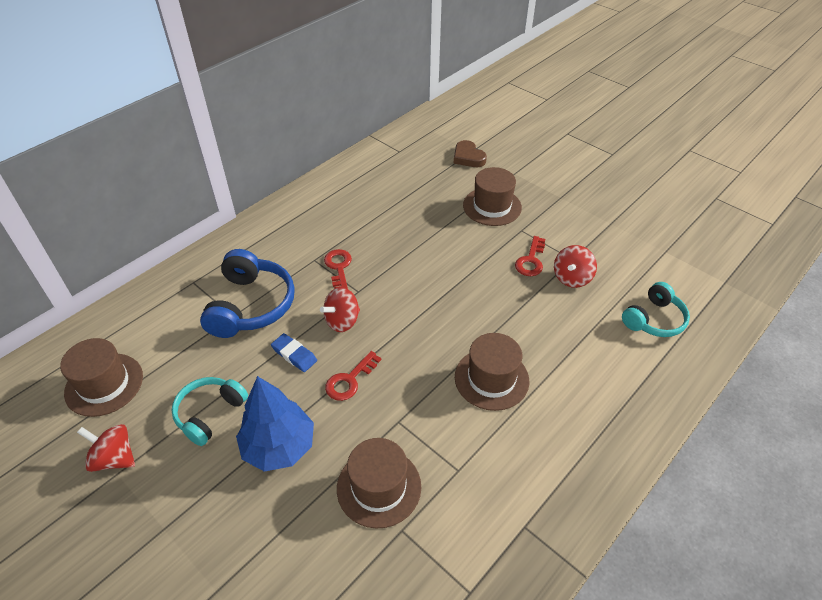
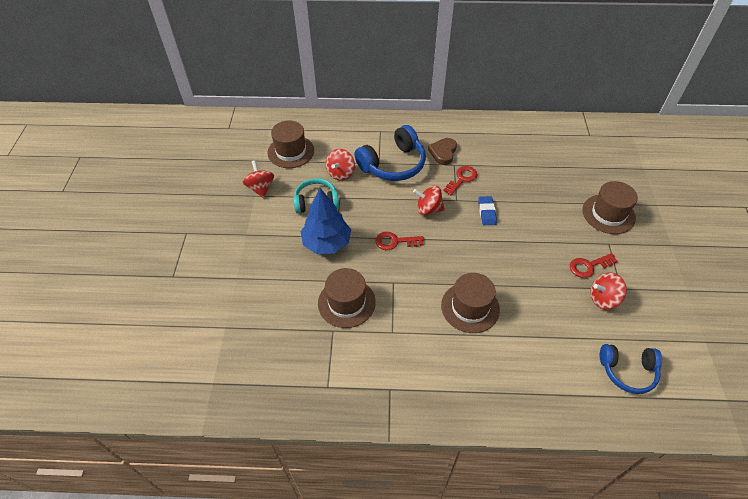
camera: 50 degrees right, 5 degrees up
blue eraser [271,333,317,372] -> blue eraser moved to [478,196,497,225]
brown heart [454,140,487,167] -> brown heart moved to [428,138,457,165]
turquoise headphones [622,282,690,337] -> blue headphones [600,344,662,394]
none -> red spinning top [326,149,355,180]

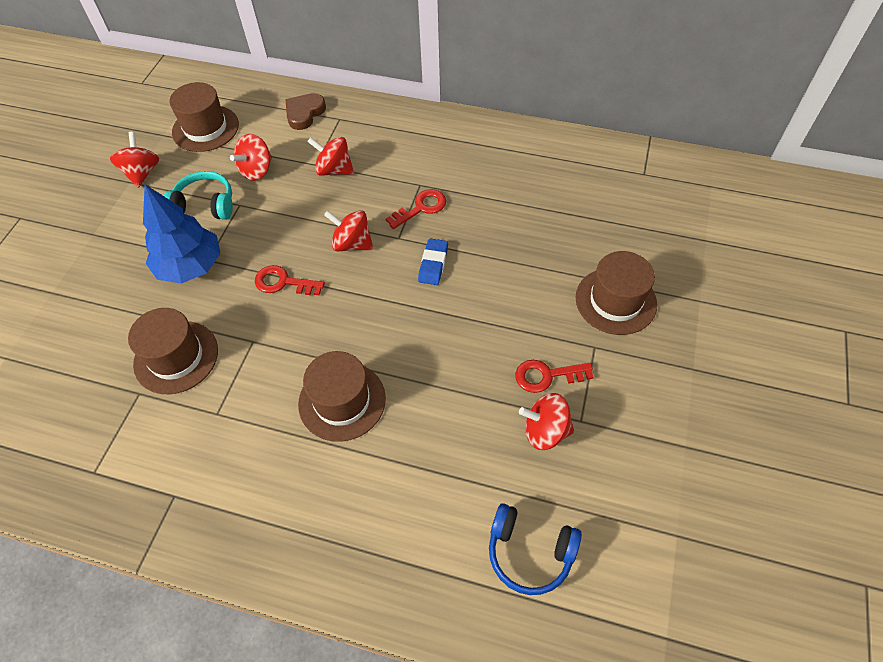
camera: 15 degrees right, 5 degrees up
blue headphones [354,125,426,181] -> red spinning top [307,137,354,176]
brown heart [428,138,457,165] -> brown heart moved to [285,93,326,130]

